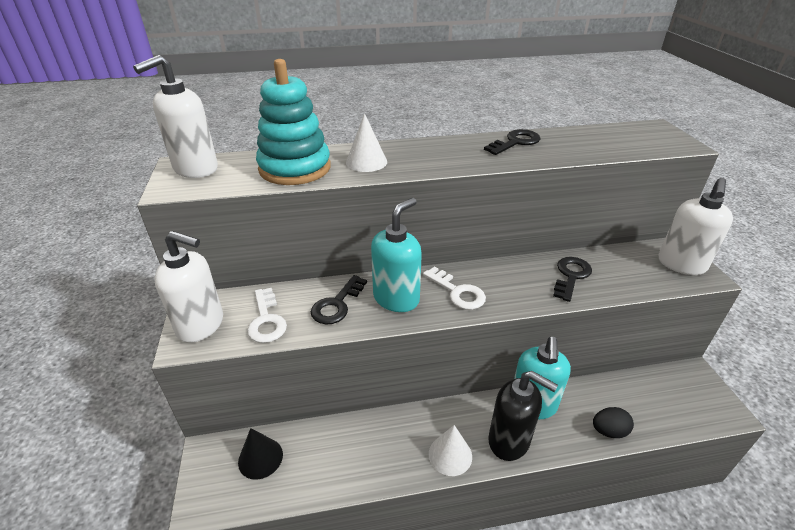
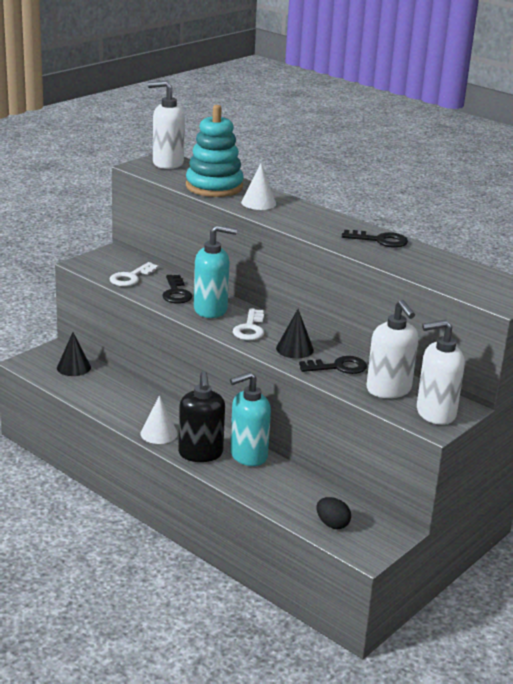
camera: 50 degrees right, 10 degrees down
white soap dispenser [154,231,223,343] -> white soap dispenser moved to [367,300,418,398]
black key [311,275,367,324] -> black key turned 90 degrees counterclockwise [162,275,192,304]
black egg [593,407,634,438] -> black egg moved to [316,497,351,529]
none -> black cone [276,309,314,358]

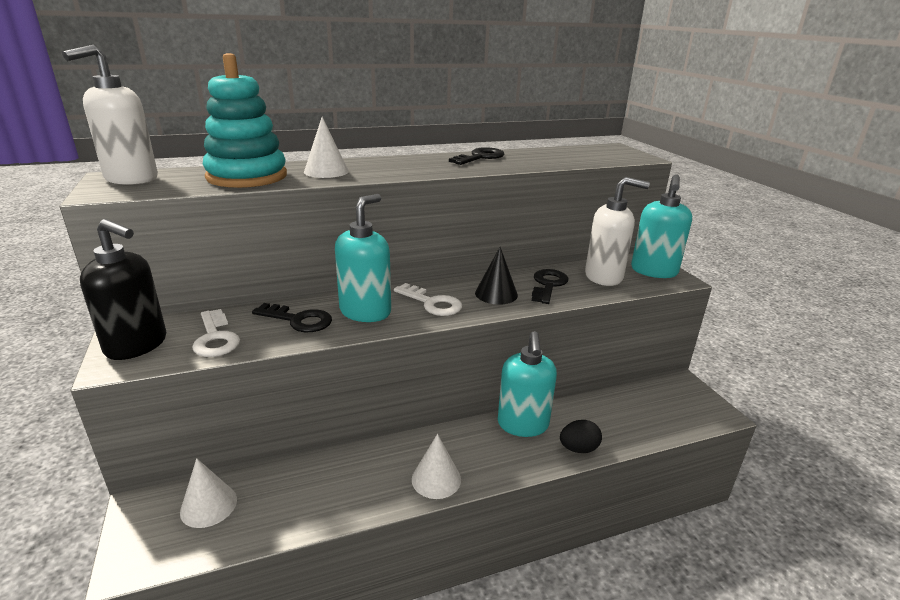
camera: 60 degrees left, 0 degrees up
black cone [57,332,91,376] -> white cone [180,458,237,528]
black soap dispenser [178,371,225,462] -> black soap dispenser moved to [80,219,166,360]
black egg [316,497,351,529] -> black egg moved to [560,420,602,453]
white soap dispenser [417,320,465,425] -> turquoise soap dispenser [631,174,692,278]

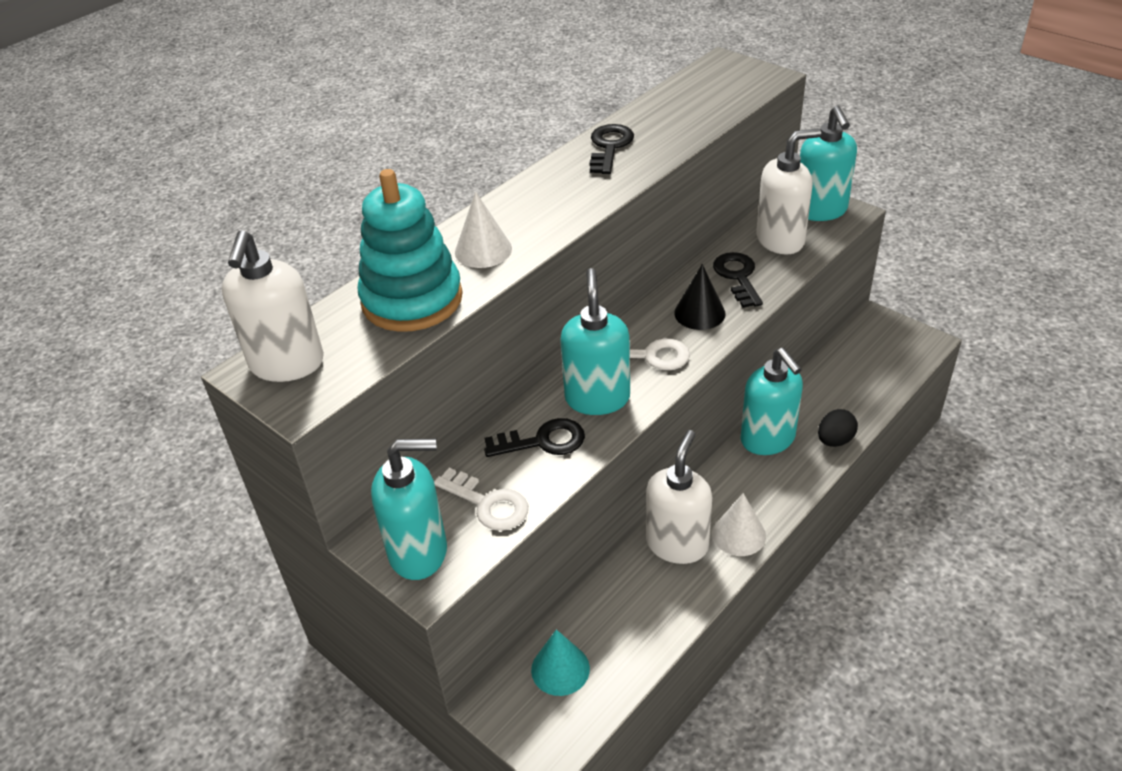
camera: 25 degrees left, 15 degrees up
black soap dispenser [80,219,166,360] -> turquoise soap dispenser [371,439,447,580]
white cone [180,458,237,528] -> turquoise cone [531,629,590,696]
none -> white soap dispenser [646,430,712,564]

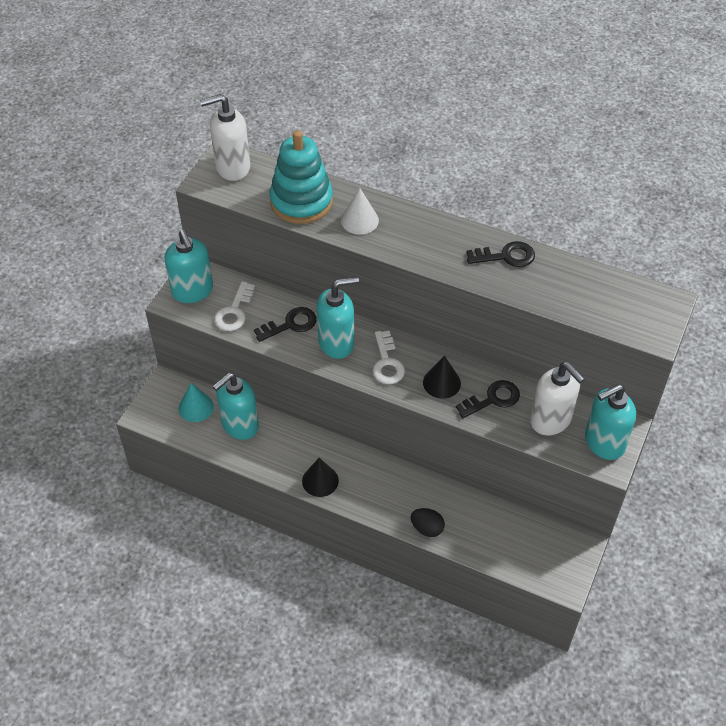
camera: 70 degrees right, 10 degrees up
black key [484,418,585,457] -> black key turned 90 degrees counterclockwise [254,307,317,342]
white soap dispenser [646,430,712,564] -> none
white cone [712,493,766,556] -> black cone [302,458,339,497]
turquoise soap dispenser [740,348,803,455] -> turquoise soap dispenser moved to [212,373,259,440]

